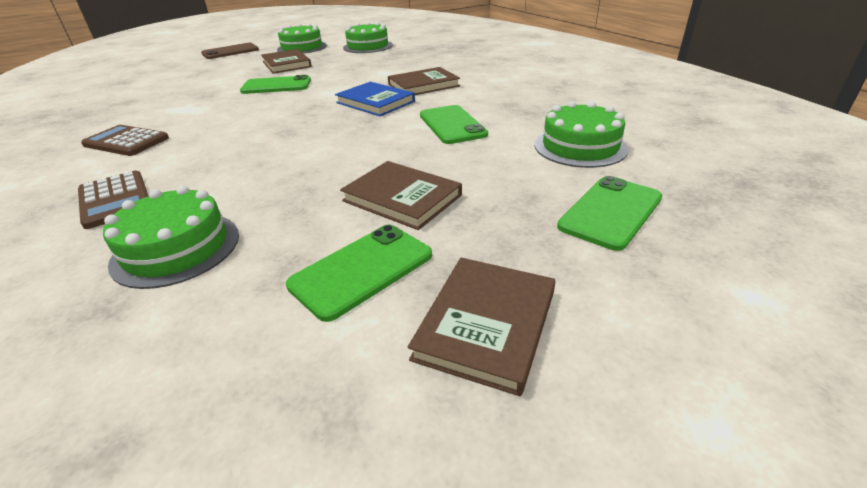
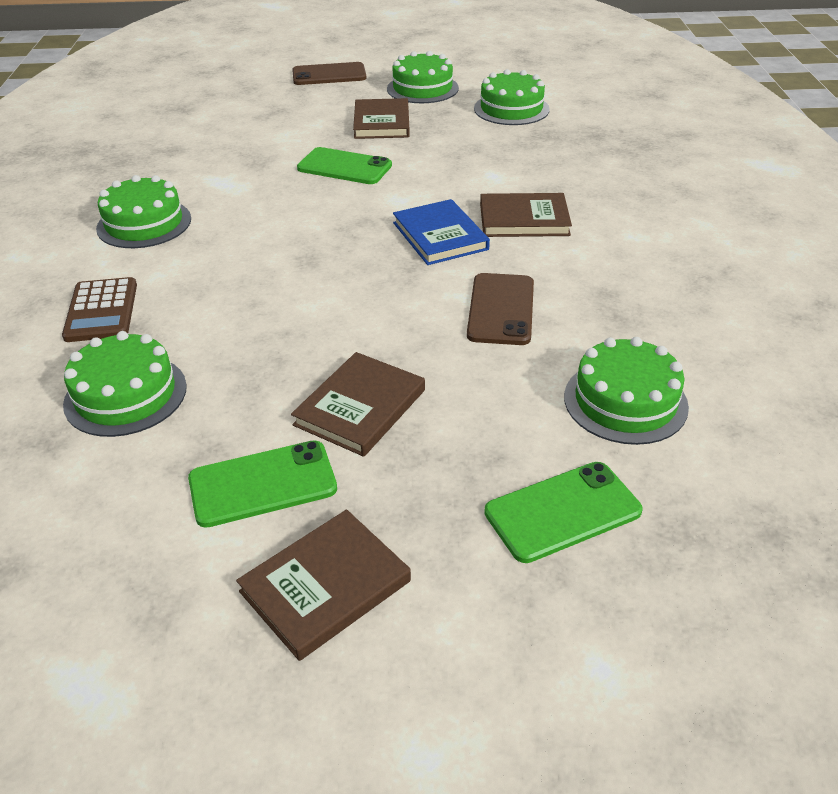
camera: 25 degrees right, 5 degrees up
brown calculator [81,125,169,156] -> green cake [96,175,191,248]
brown book [340,161,462,230] -> brown book turned 60 degrees clockwise [291,352,425,457]
green phone [420,105,488,144] -> brown phone [467,273,534,345]

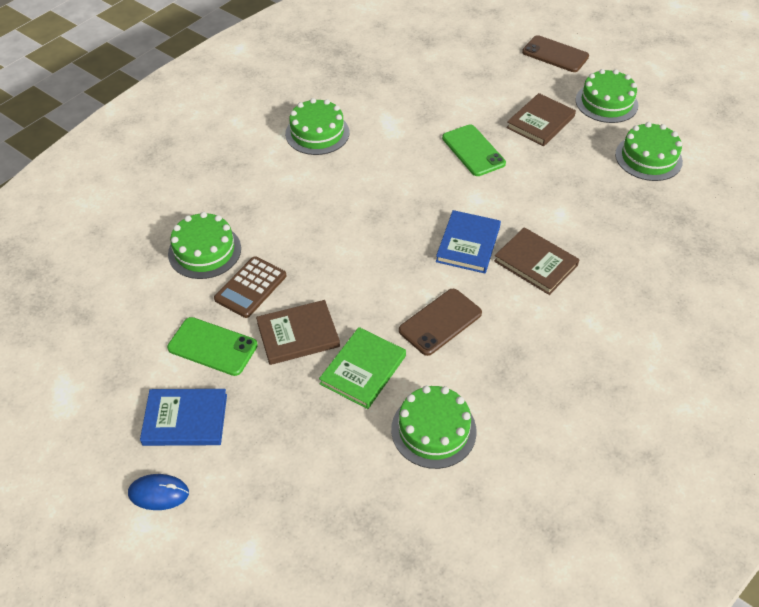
camera: 40 degrees right, 10 degrees up
brown calculator [62,277,137,342] -> brown calculator moved to [214,256,287,318]
brown book [236,510,411,661] -> blue book [140,389,227,446]
green phone [484,462,643,563] -> none
none -> blue mouse [128,474,189,510]
none -> green book [319,327,406,409]

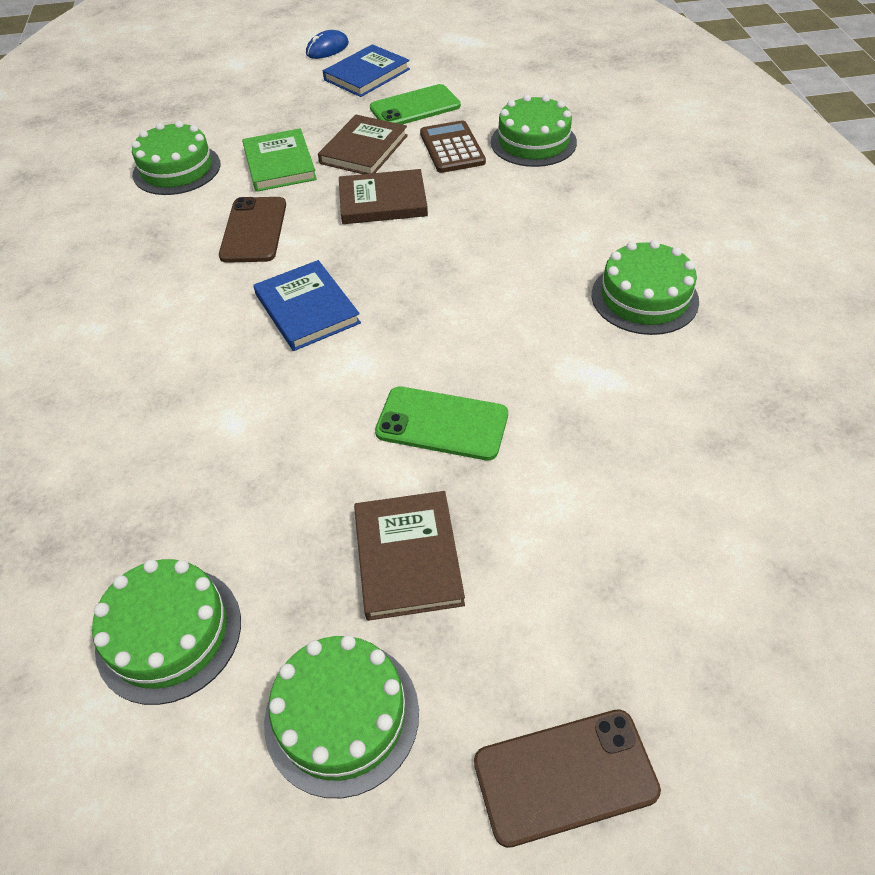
camera: 135 degrees right, 0 degrees up
brown book [494,227,580,295] -> brown book moved to [339,169,428,224]

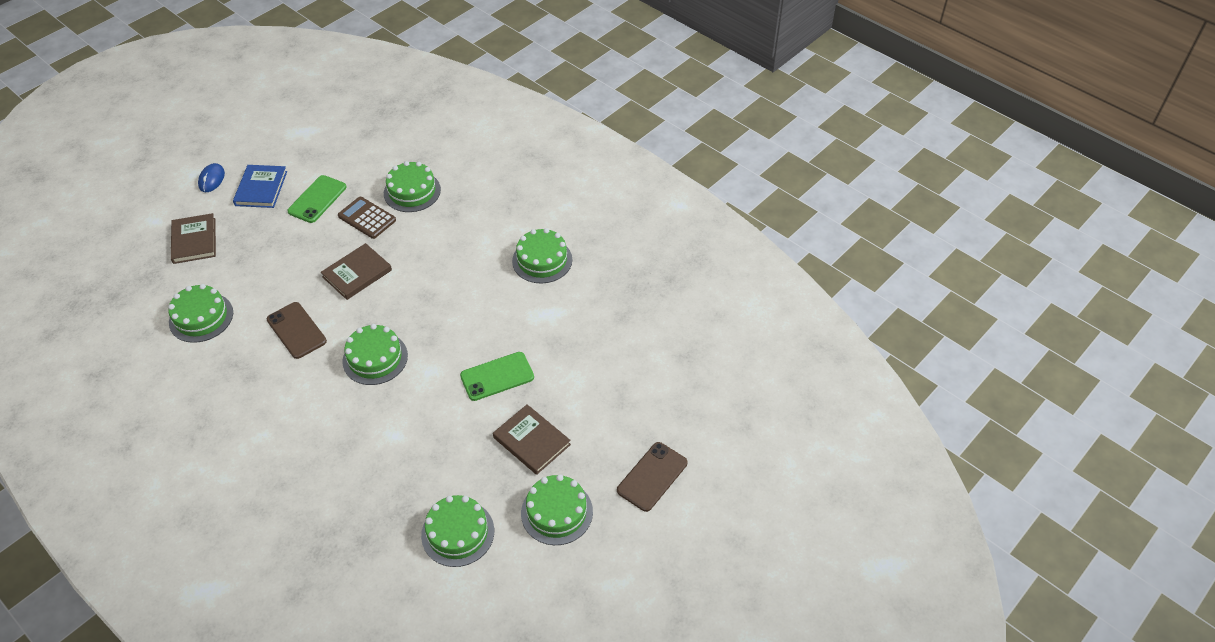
camera: 40 degrees left, 0 degrees up
green book [242,128,317,192] -> none
blue book [253,260,361,351] -> green cake [343,324,408,385]
brown book [318,115,408,174] -> brown book moved to [171,213,216,264]

